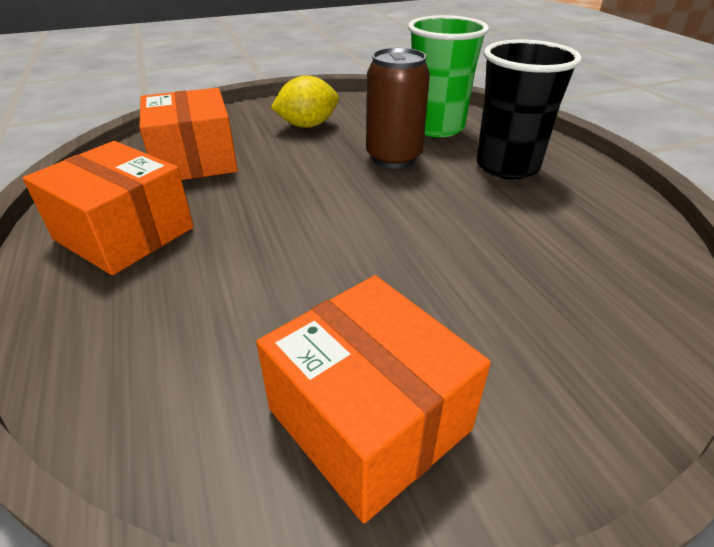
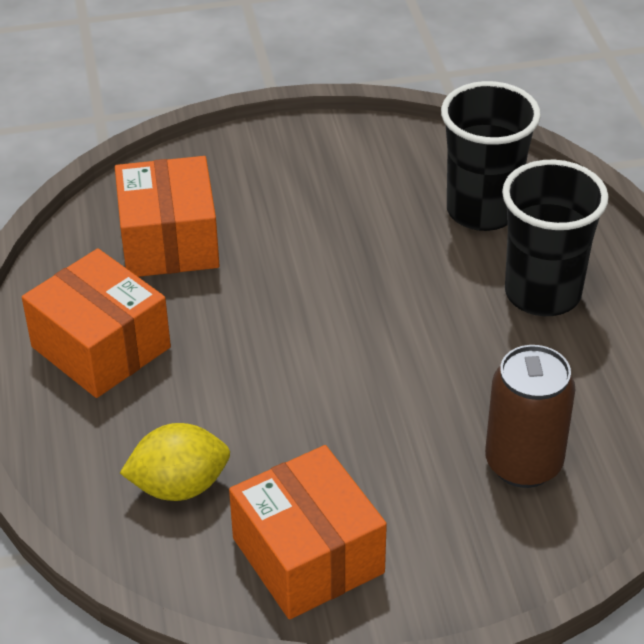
camera: 10 degrees right, 5 degrees up
yellow lemon [271,75,339,128] -> yellow lemon moved to [120,423,230,501]
brown can [366,48,430,168] -> brown can moved to [485,345,575,488]
green cup [408,15,489,137] -> black cup [441,81,541,231]

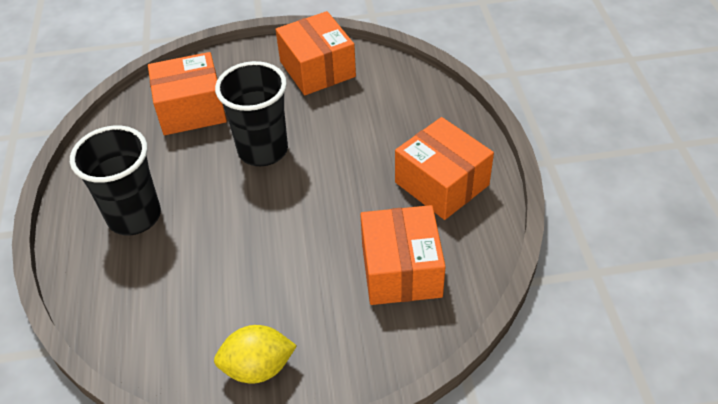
camera: 175 degrees left, 5 degrees up
yellow lemon [120,423,230,501] -> yellow lemon moved to [214,325,297,384]
black cup [441,81,541,231] -> black cup moved to [215,61,288,166]
brown can [485,345,575,488] -> orange box [148,52,227,135]

